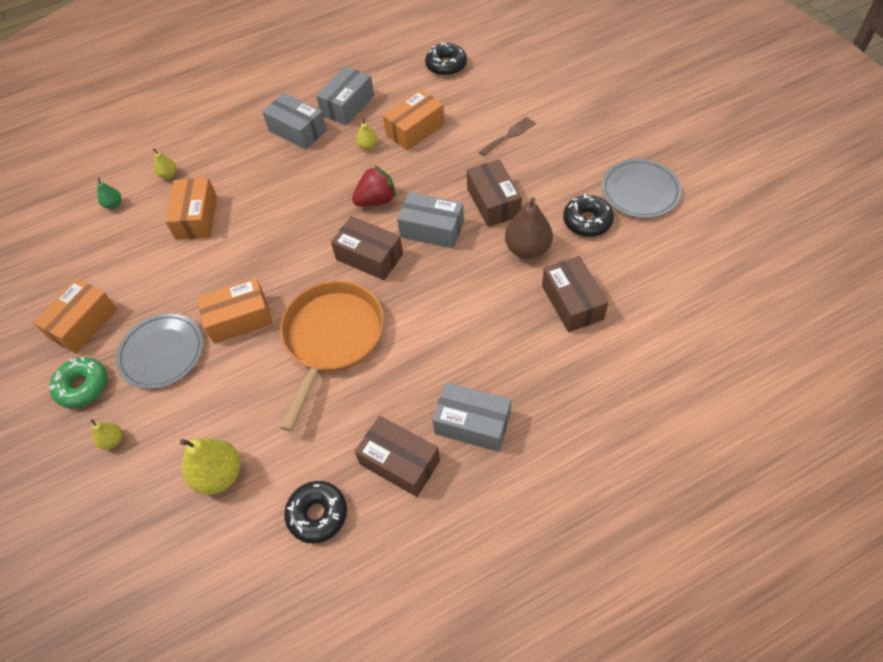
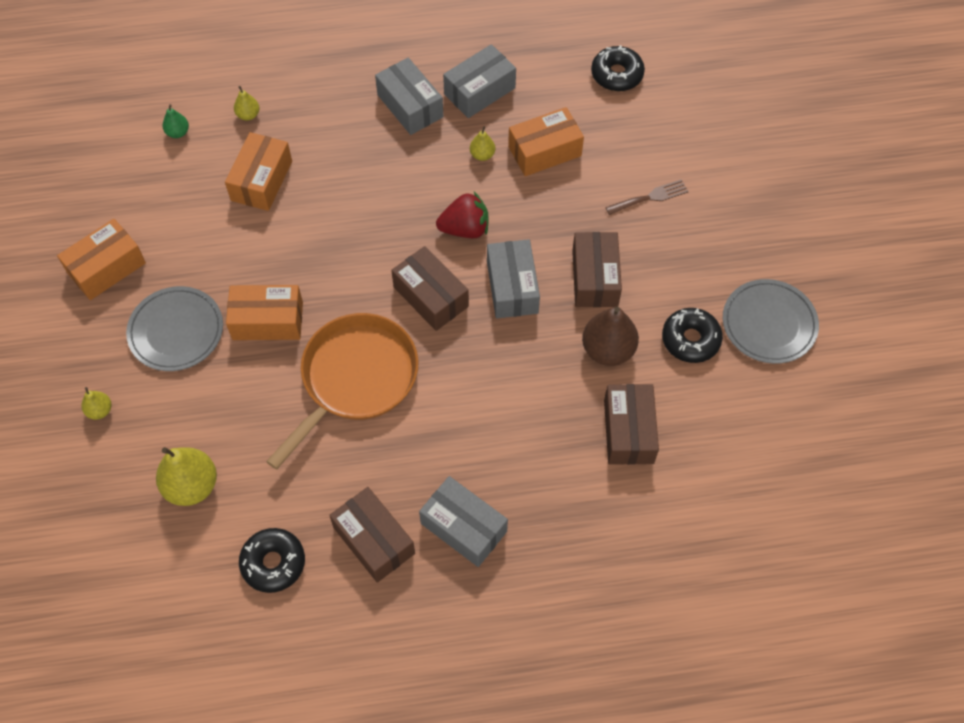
camera: 15 degrees right, 5 degrees up
green donut [49,357,107,408] -> none
grey box [397,192,464,249] -> grey box turned 45 degrees clockwise [487,239,540,318]

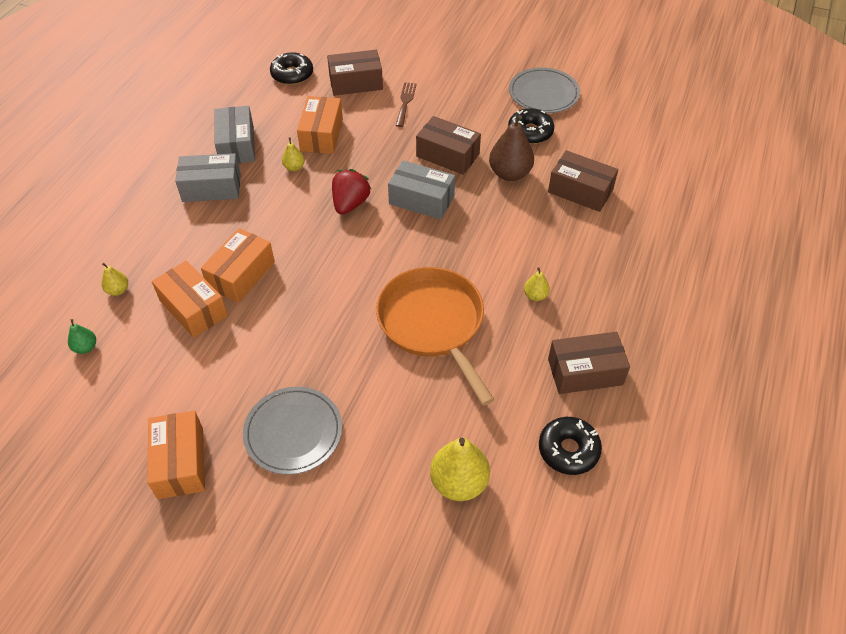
camera: 60 degrees left, 10 degrees down
yellow pear [82,387,111,420] -> yellow pear moved to [524,267,550,301]
orange box [226,285,303,340] -> orange box moved to [201,228,275,303]
brown box [391,246,469,331] -> brown box moved to [327,50,383,96]
grey box [419,476,508,567] -> none

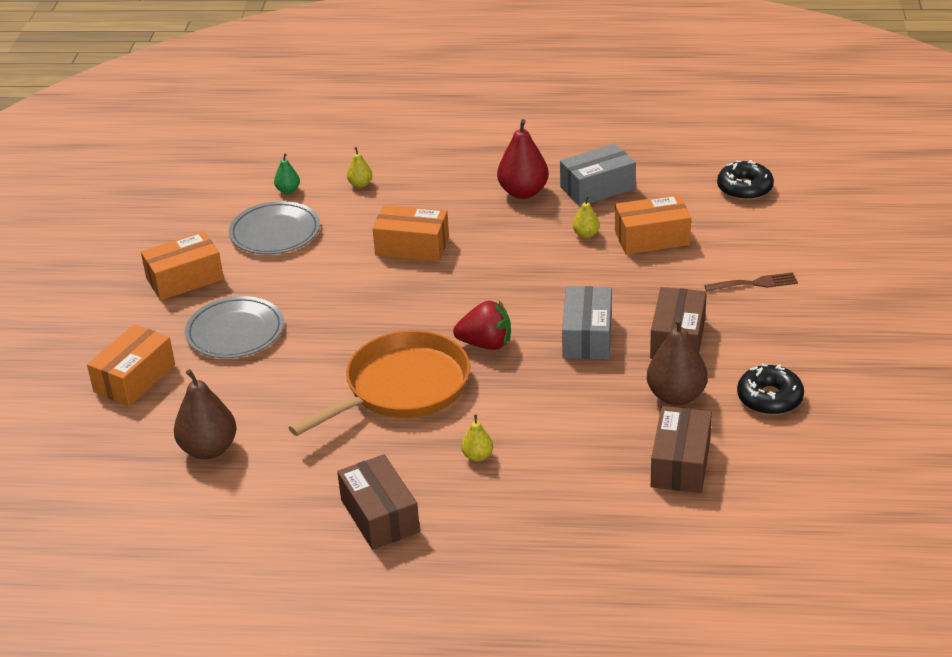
camera: 75 degrees right, 15 degrees down
orange box [152,261,228,338] -> orange box moved to [87,324,175,406]
grey box [175,153,241,202] -> red pear [497,119,549,199]
brown box [327,50,383,96] -> none
red strawberry [332,169,372,215] -> red strawberry moved to [453,301,511,350]
yellow pear [430,438,490,501] -> brown pear [174,369,237,459]
grey plate [509,68,580,113] -> grey plate moved to [229,201,320,254]
black donut [539,417,602,475] -> none

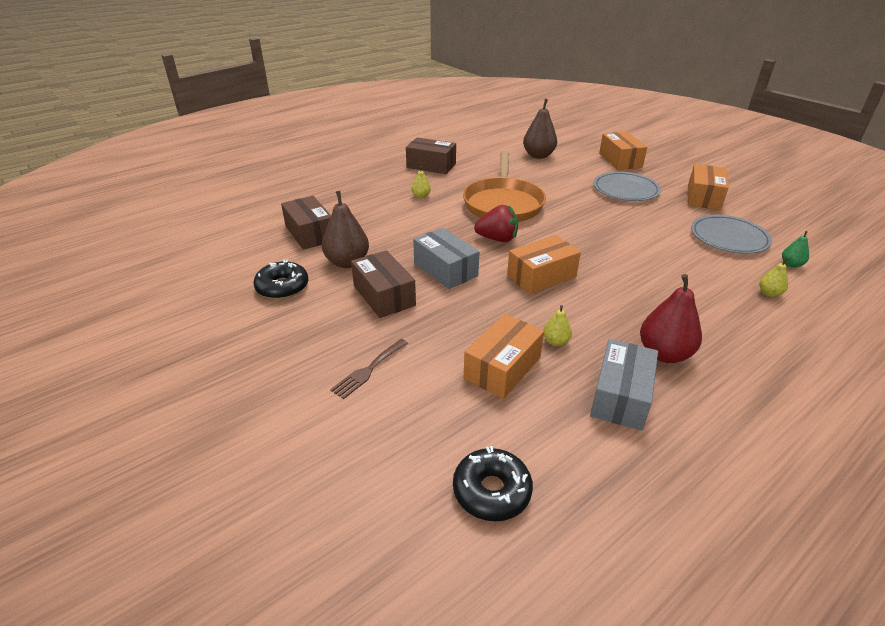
camera: 135 degrees right, 0 degrees up
orange box [373,205,449,262] -> orange box moved to [507,235,581,294]
red strawberry [453,301,511,350] -> red strawberry turned 135 degrees counterclockwise [474,205,518,242]

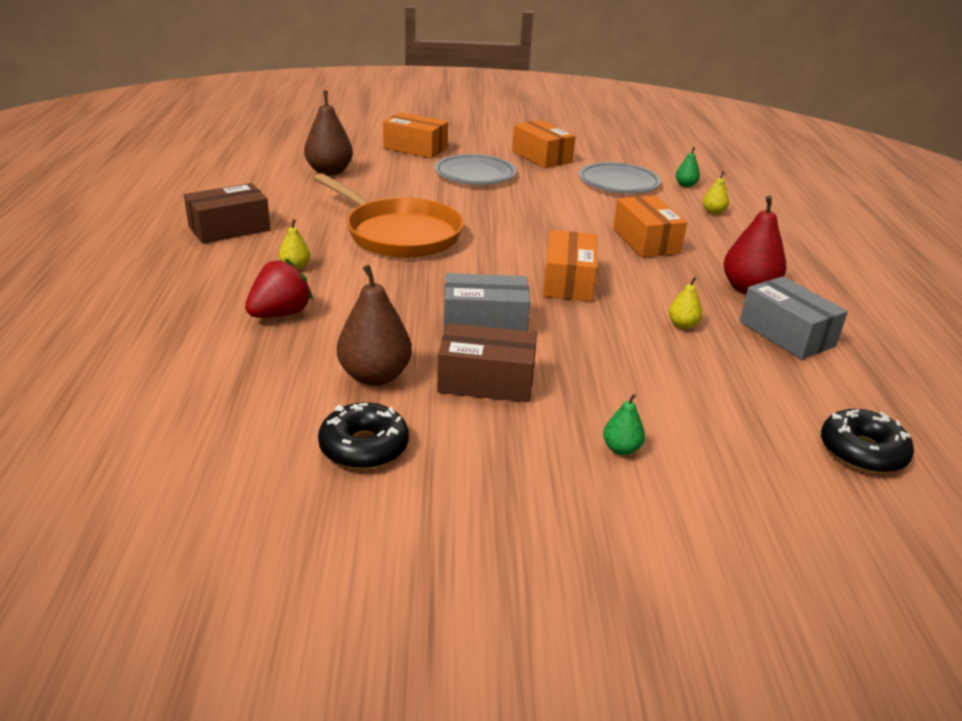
camera: 55 degrees left, 5 degrees down
brown box [281,196,331,250] -> none
brown fork [330,339,408,399] -> green pear [603,394,645,455]
orange box [464,314,544,399] -> orange box moved to [613,195,687,257]
red strawberry [474,205,518,242] -> red strawberry moved to [245,258,313,317]

